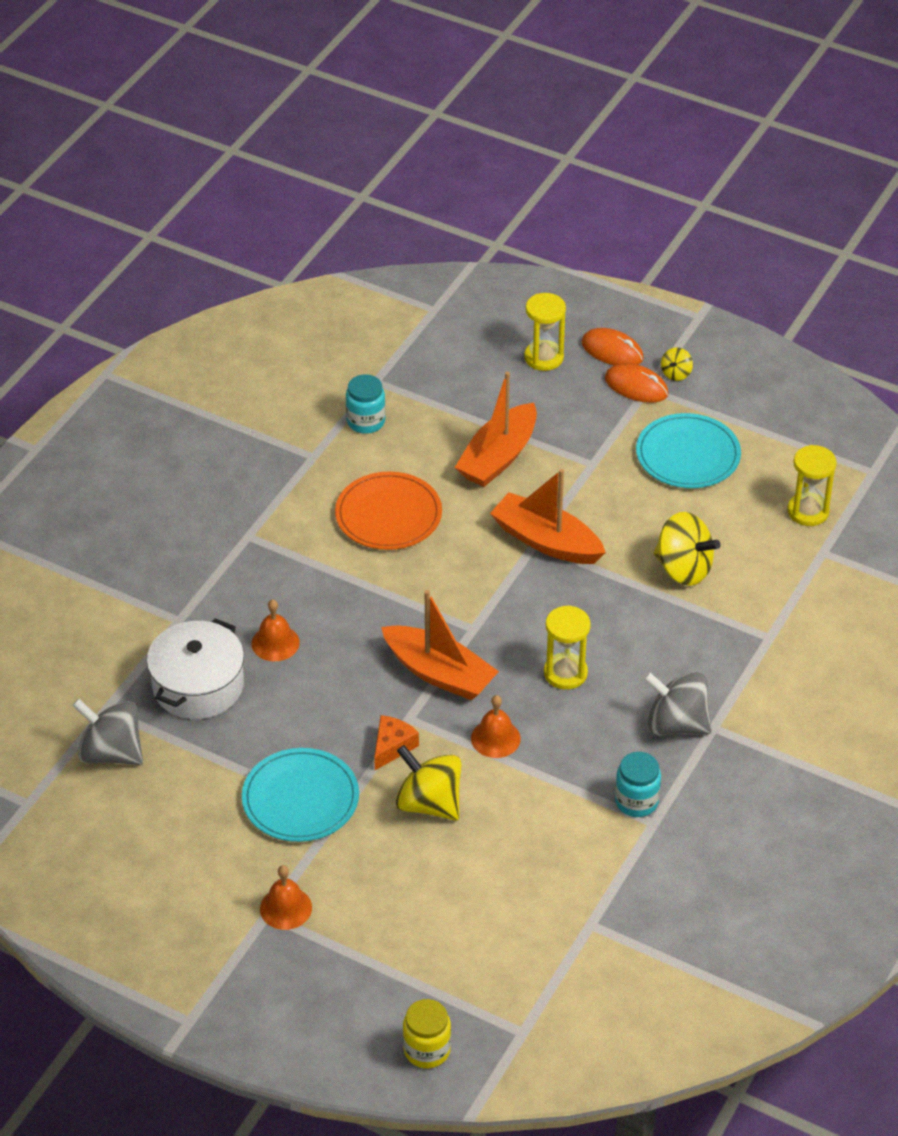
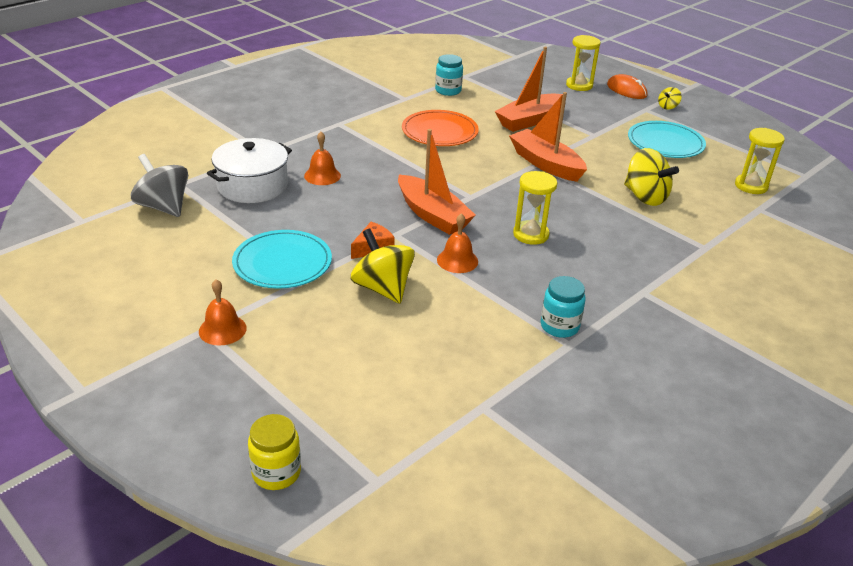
camera: 15 degrees right, 10 degrees down
orange mouse [605,363,669,403] -> none
grey spinning top [643,672,712,735] -> none

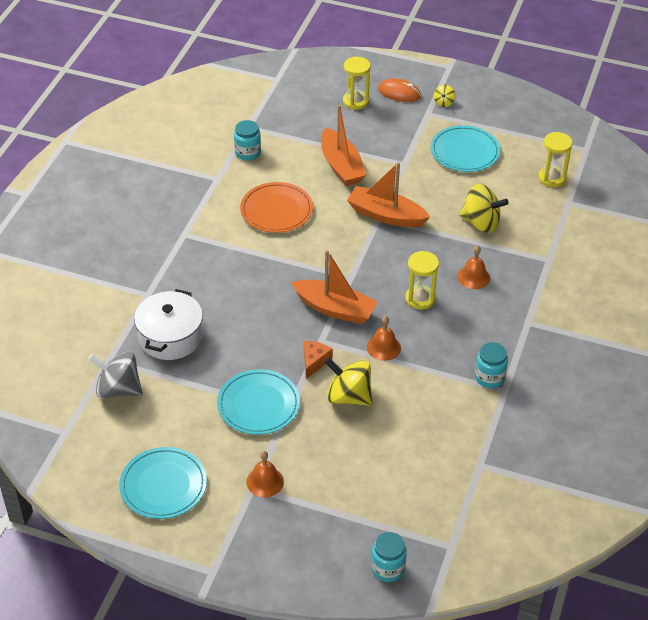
camera: 25 degrees left, 10 degrees up
yellow jar [248,414,301,490] -> turquoise jar [371,532,407,582]
orange bell [304,132,341,185] -> orange bell moved to [457,246,490,289]
orange boat [495,47,563,132] -> orange boat turned 45 degrees counterclockwise [321,105,366,186]
none -> turquoise plate [119,447,207,519]

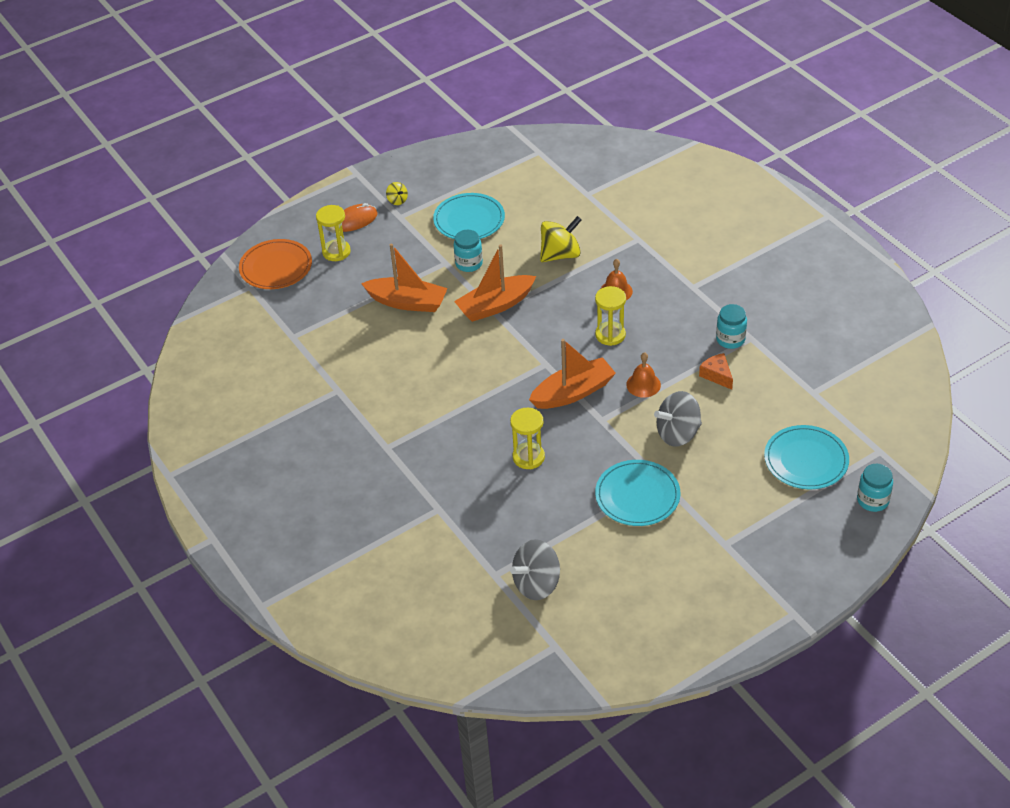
camera: 50 degrees left, 0 degrees up
turquoise plate [119,447,207,519] -> turquoise plate moved to [764,425,849,489]
white pot [134,289,203,360] -> none
turquoise jar [234,120,261,161] -> turquoise jar moved to [454,230,483,272]
orange plate [240,182,313,233] -> orange plate moved to [239,239,312,289]
orange bell [246,451,284,497] -> none
orange cheese [304,341,333,379] -> orange cheese moved to [699,353,733,390]
yellow spinning top [325,357,372,406] -> grey spinning top [654,391,702,447]
yellow hourglass [538,132,572,187] -> yellow hourglass moved to [510,408,545,469]

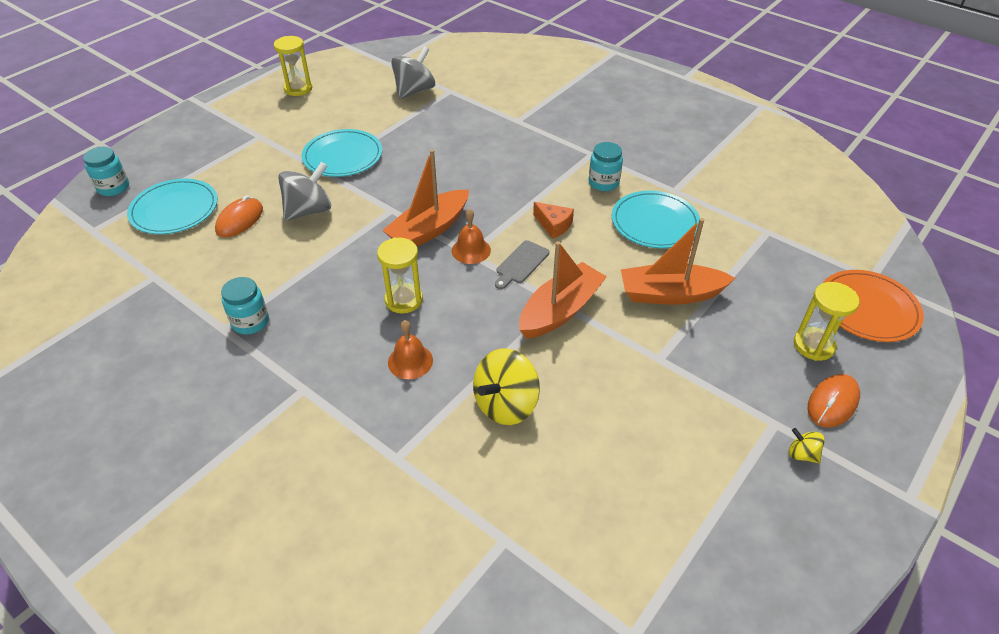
camera: 160 degrees right, 0 degrees up
turquoise plate [433,193,505,239] -> turquoise plate moved to [612,190,700,248]
turquoise jar [454,230,483,272] -> turquoise jar moved to [589,142,623,191]
yellow hourglass [510,408,545,469] -> yellow hourglass moved to [274,36,312,96]
orange bell [626,352,661,398] -> orange bell moved to [452,209,491,264]
orange cheese [699,353,733,390] -> orange cheese moved to [533,202,574,239]
none -> orange mouse [215,196,263,238]
none -> grey cutting board [495,240,549,289]

